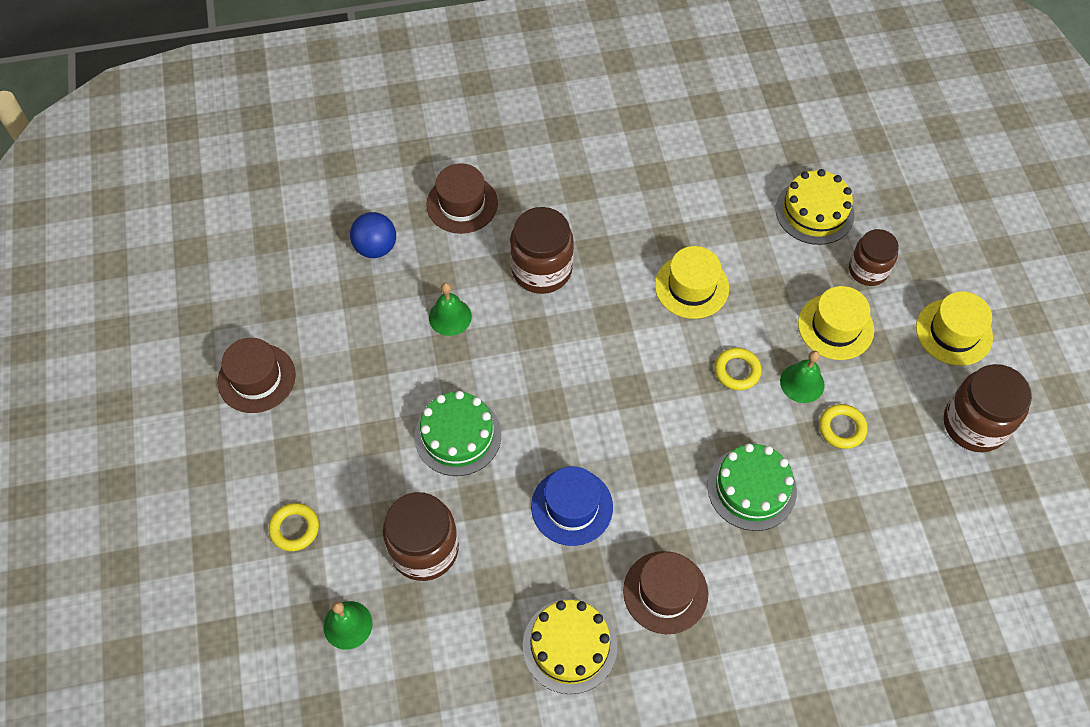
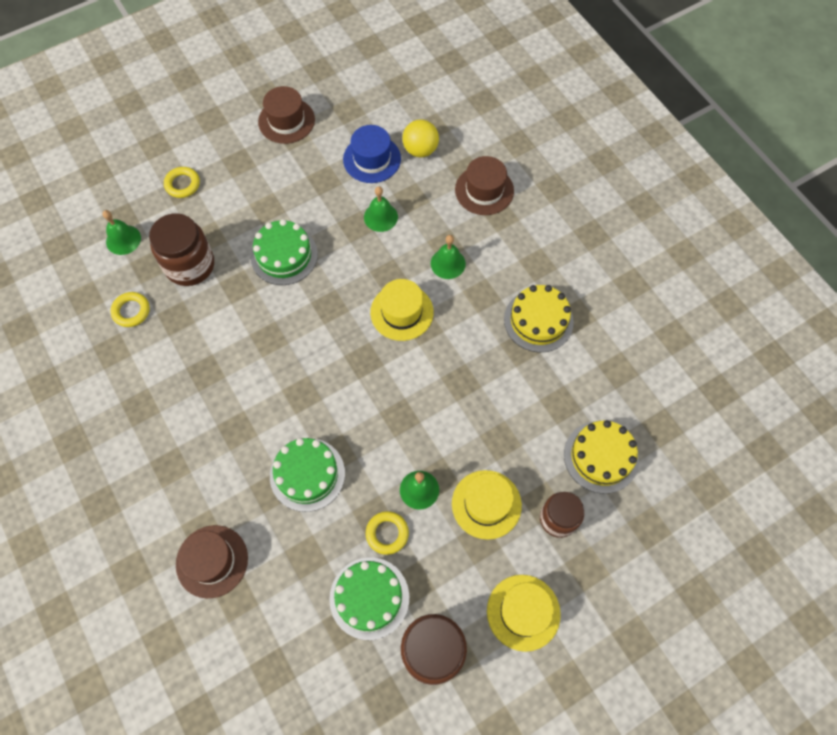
camera: 70 degrees right, 5 degrees up
blue ball [350,212,396,258] -> yellow ball [402,119,439,157]
brown jar [510,207,574,294] -> green bell [431,235,466,279]
yellow cake [523,599,618,694] -> yellow cake moved to [504,285,574,352]
blue hat [531,466,613,546] -> blue hat moved to [343,125,401,183]
brown hat [623,551,708,634] -> brown hat moved to [176,525,248,598]
yellow hat [655,246,729,319] -> yellow hat moved to [370,279,434,341]
yellow ring [715,347,762,390] -> yellow ring moved to [111,292,150,327]
none -> green cake [329,557,409,640]

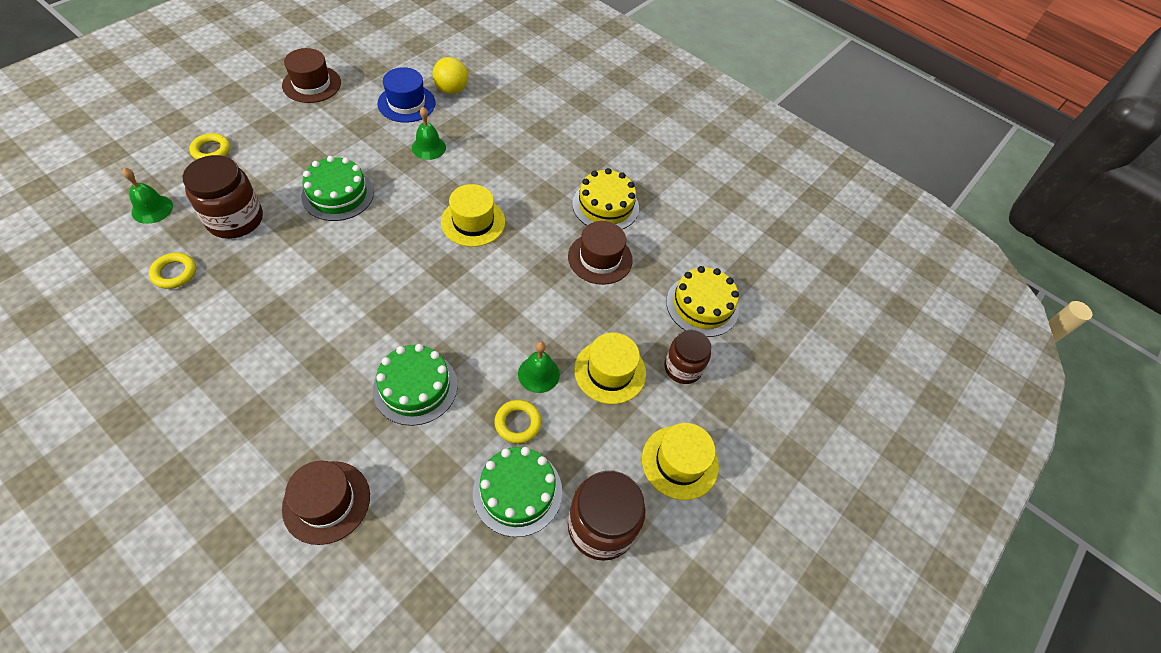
camera: 25 degrees left, 10 degrees down
green bell [431,235,466,279] -> none
brown hat [455,156,514,215] -> brown hat moved to [568,221,633,285]

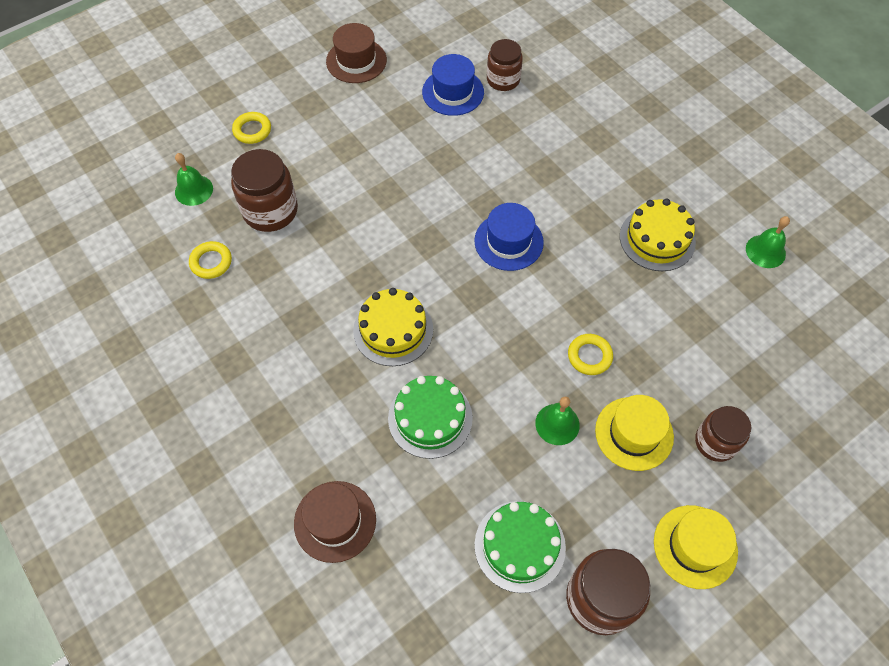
camera: 20 degrees right, 5 degrees up
green cake [301,156,374,221] -> none
green bell [412,107,446,160] -> green bell moved to [746,216,790,268]
yellow ball [432,57,468,94] -> brown jar [487,39,523,91]
yellow hat [441,184,505,247] -> blue hat [474,203,544,271]
yellow ring [494,400,542,444] -> yellow ring moved to [568,334,613,375]
brown hat [568,221,633,285] -> none
yellow cake [666,266,739,337] -> yellow cake moved to [353,288,433,366]

